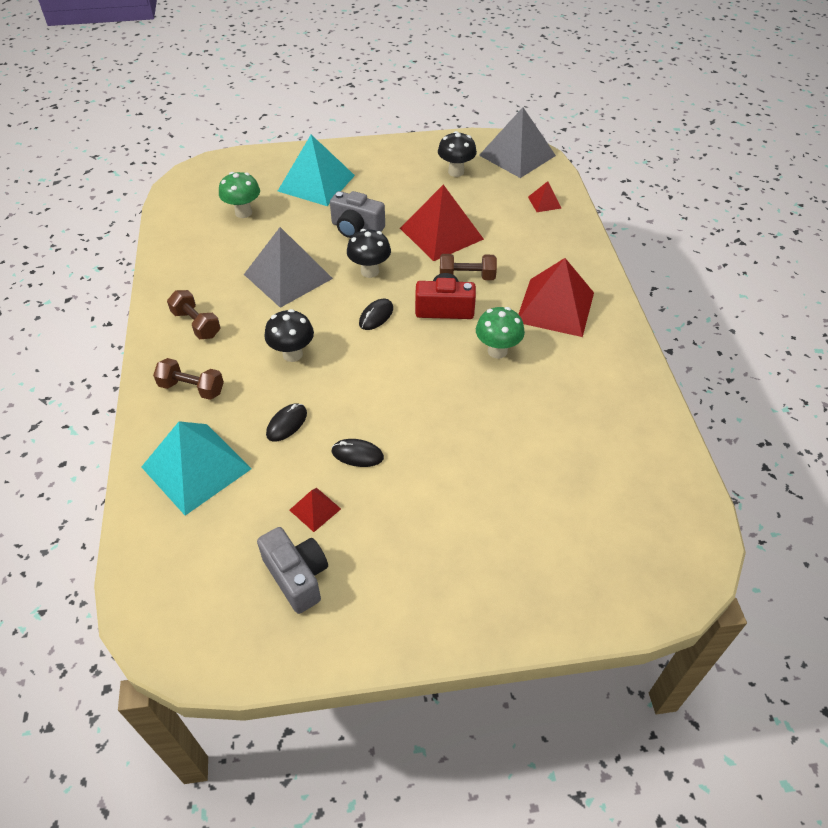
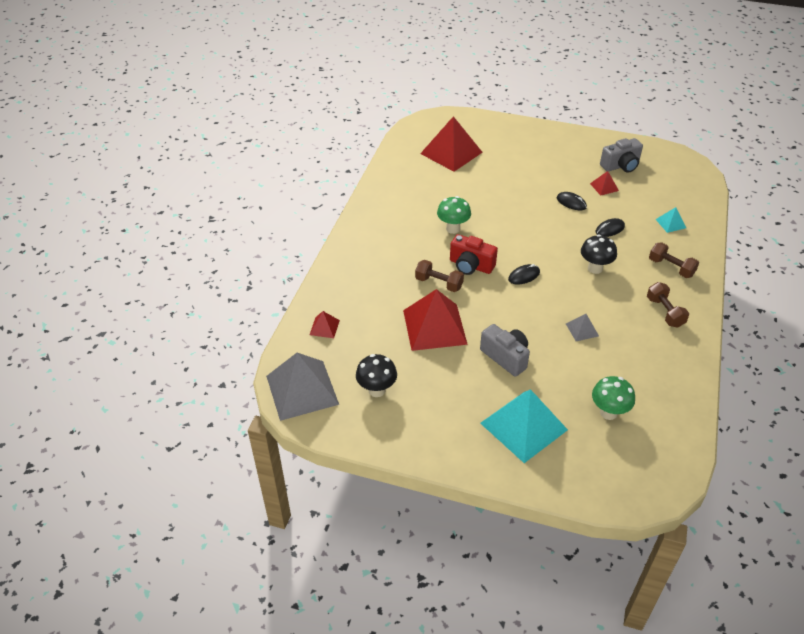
camera: 155 degrees left, 5 degrees down
turquoise pyramid [142,421,251,515] -> turquoise pyramid [656,207,686,233], size x0.45
grey pyramid [244,227,333,308] -> grey pyramid [566,314,599,341], size x0.45
grey camera [257,527,328,614] -> grey camera turned 105 degrees counterclockwise [600,138,643,173]
black mushroom [347,229,391,278] -> none
red pyramid [518,258,594,337] -> red pyramid moved to [420,116,483,172]

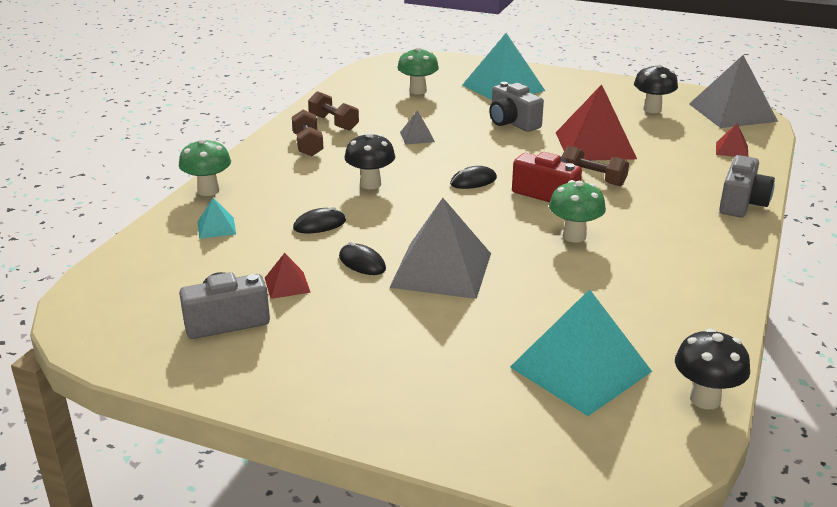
camera: 175 degrees left, 15 degrees down
red pyramid [420,116,483,172] -> turquoise pyramid [510,289,652,416]
brown dumbbell [649,242,699,278] -> brown dumbbell moved to [308,91,359,131]
none -> green mushroom [179,138,231,196]
none -> grey pyramid [389,198,491,299]
none -> black mushroom [675,328,750,409]
none -> grey camera [719,155,775,217]

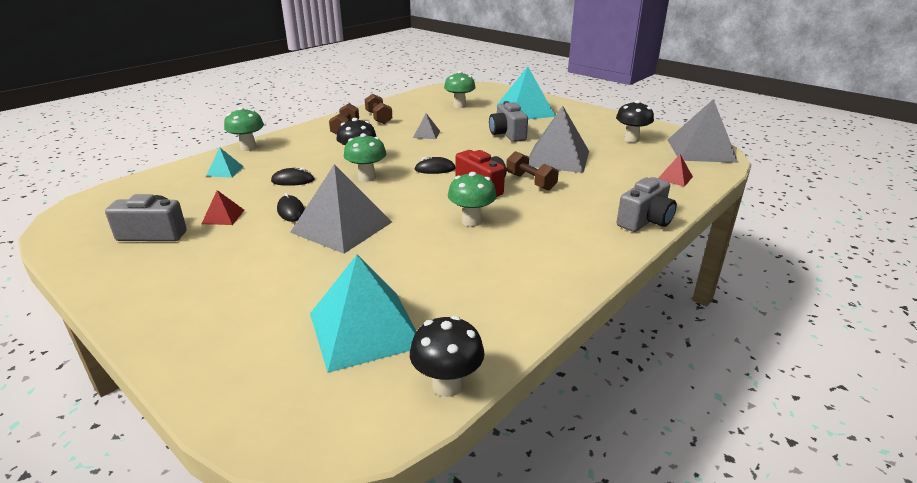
camera: 20 degrees right, 0 degrees up
red pyramid [556,84,637,161] -> grey pyramid [529,106,589,173]
none -> green mushroom [344,133,386,182]

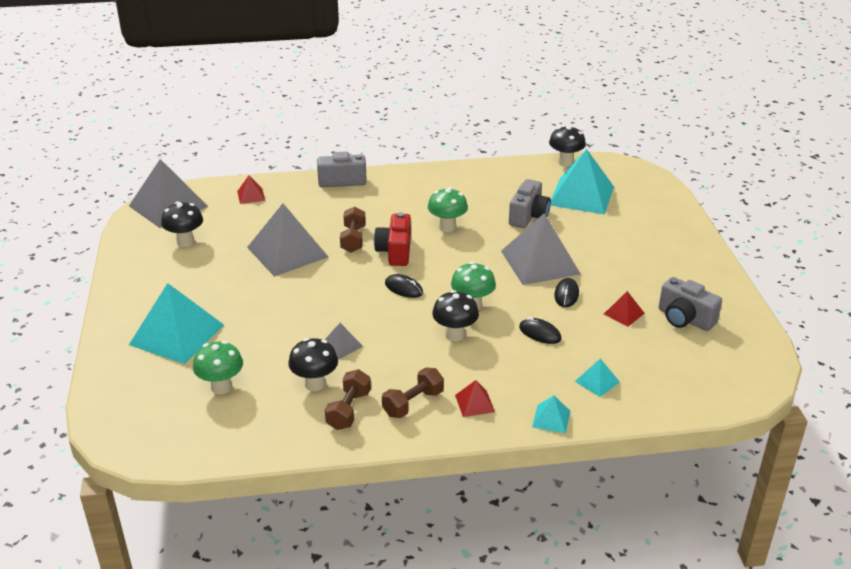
camera: 140 degrees left, 5 degrees up
green mushroom [224,107,264,151] -> turquoise pyramid [532,395,570,434]
grey camera [489,101,528,142] -> grey camera moved to [509,179,551,228]
none -> black mushroom [289,338,338,391]
none -> red pyramid [455,380,495,417]

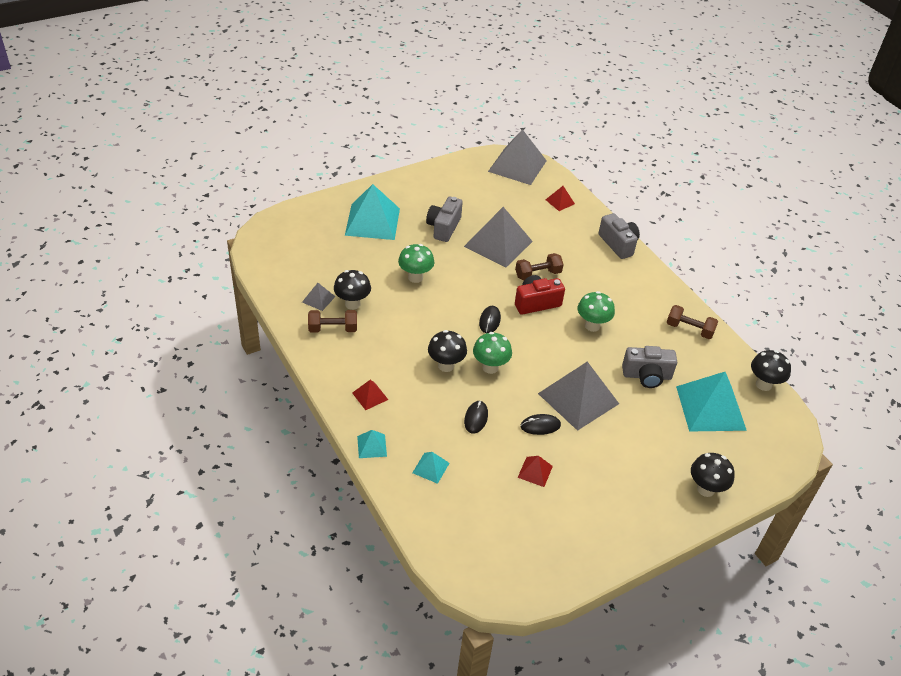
camera: 65 degrees right, 10 degrees up
black mushroom [161,202,203,247] -> black mushroom moved to [691,453,735,497]
green mushroom [193,341,243,395] -> green mushroom moved to [398,244,434,283]
grey pyramid [325,323,363,359] -> grey pyramid moved to [302,283,336,311]
brown dumbbell [382,368,444,418] -> brown dumbbell moved to [667,305,718,339]
grey camera [659,277,722,331] -> grey camera moved to [426,197,463,242]

